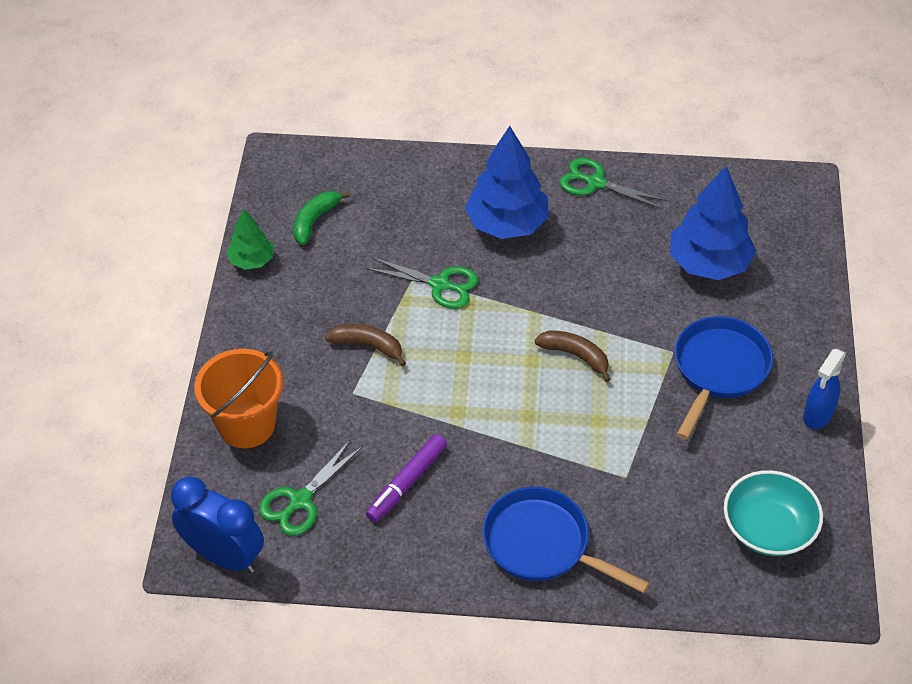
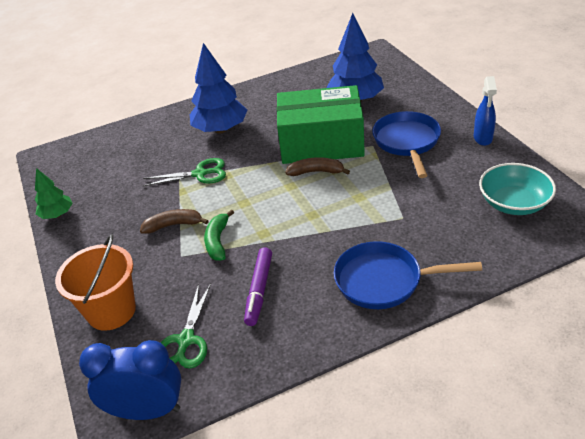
camera: 25 degrees left, 10 degrees down
green banana [293,191,350,245] -> green banana moved to [204,209,234,261]
green scissors [560,158,668,209] -> none
none -> green box [277,85,365,164]

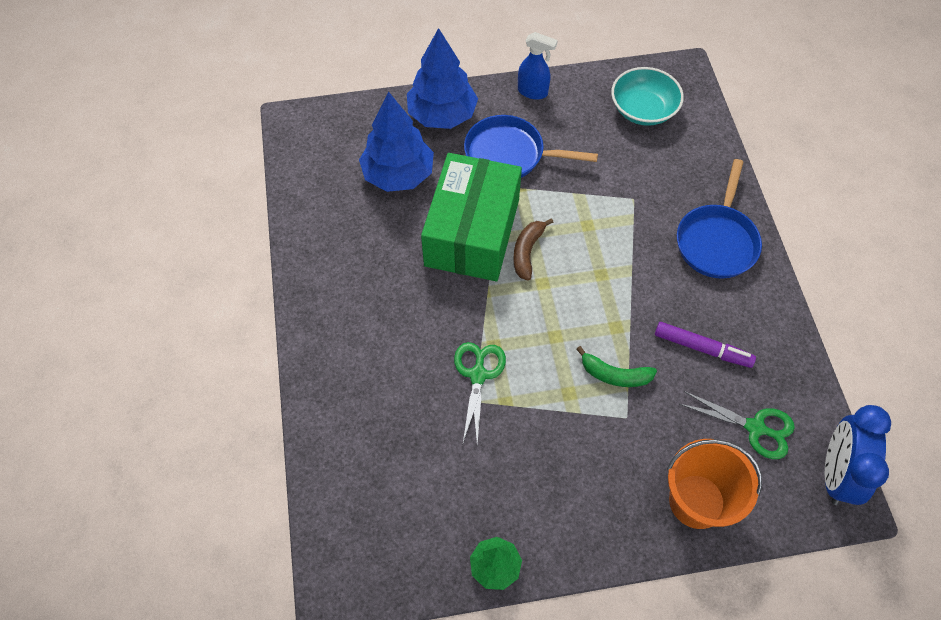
camera: 80 degrees left, 20 degrees up
brown banana [140,209,209,234] -> none
blue tree [190,43,247,133] -> blue tree moved to [407,28,478,129]

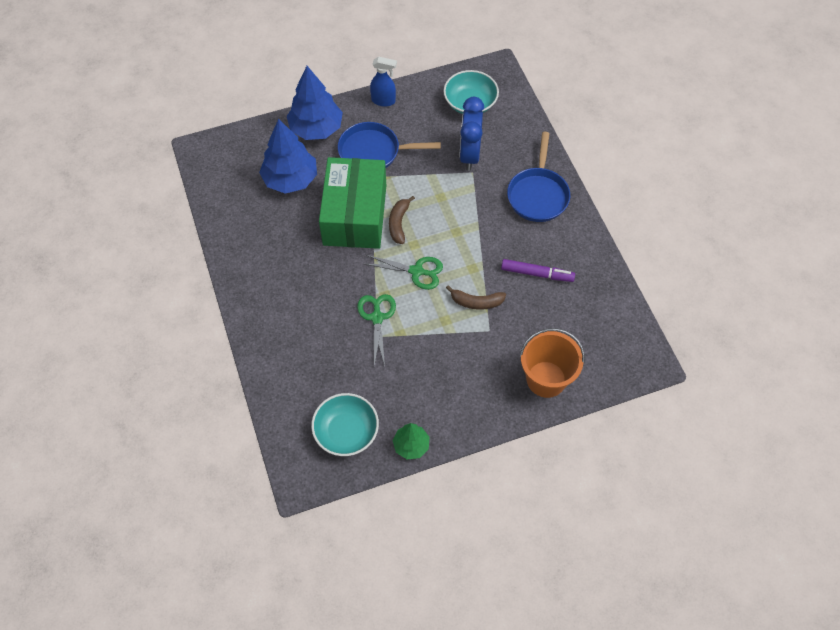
camera: 10 degrees left, 0 degrees up
green banana [576,346,657,387] -> brown banana [446,285,506,310]
green scissors [680,391,795,459] -> green scissors moved to [365,255,443,290]
blue clock [825,405,891,505] -> blue clock moved to [459,97,484,171]
none -> turquoise bowl [311,393,379,456]

